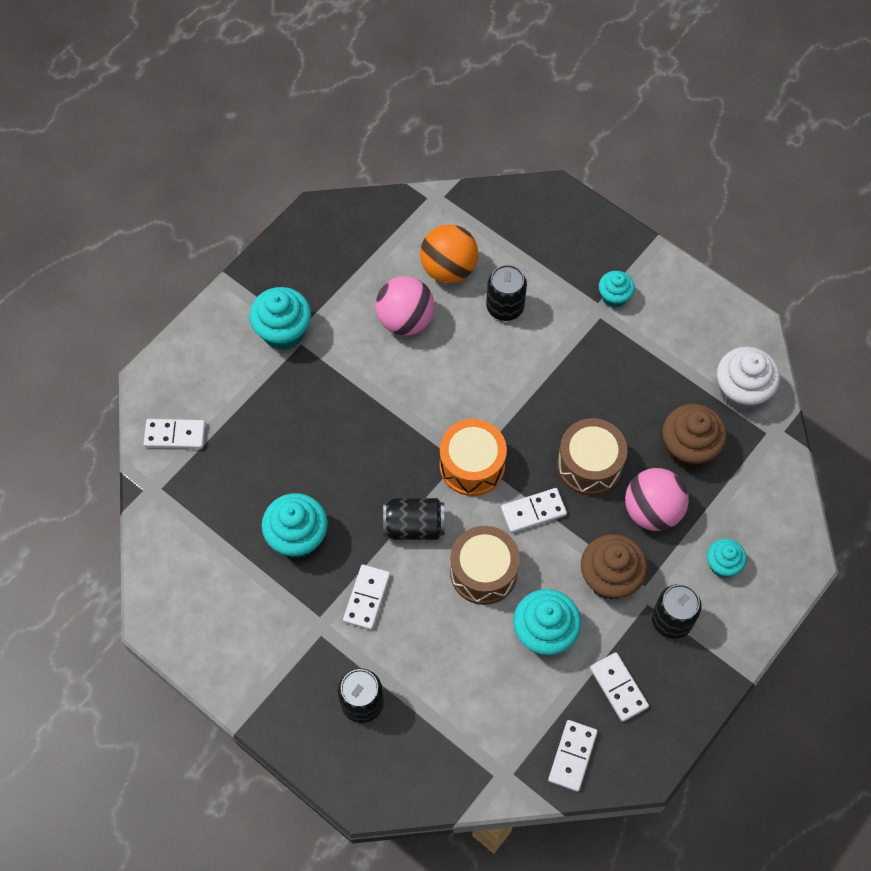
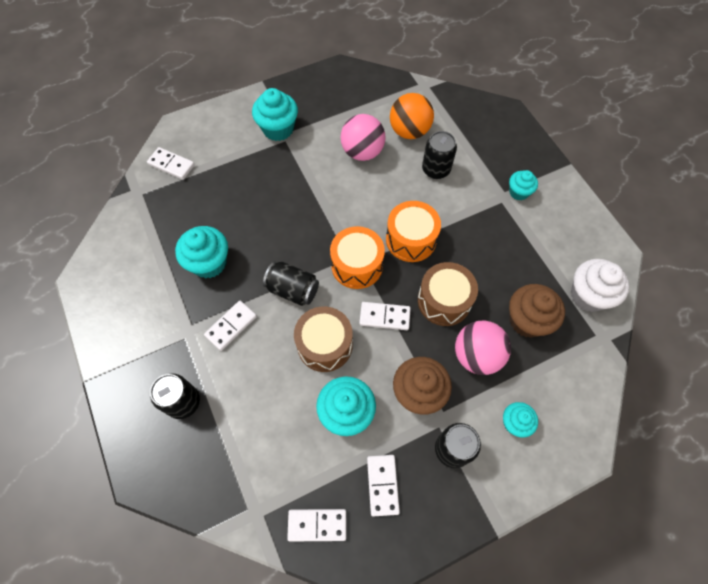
camera: 25 degrees right, 0 degrees up
white domino [548,720,598,792] -> white domino turned 45 degrees clockwise [287,509,346,541]
none -> orange drum [386,201,441,262]

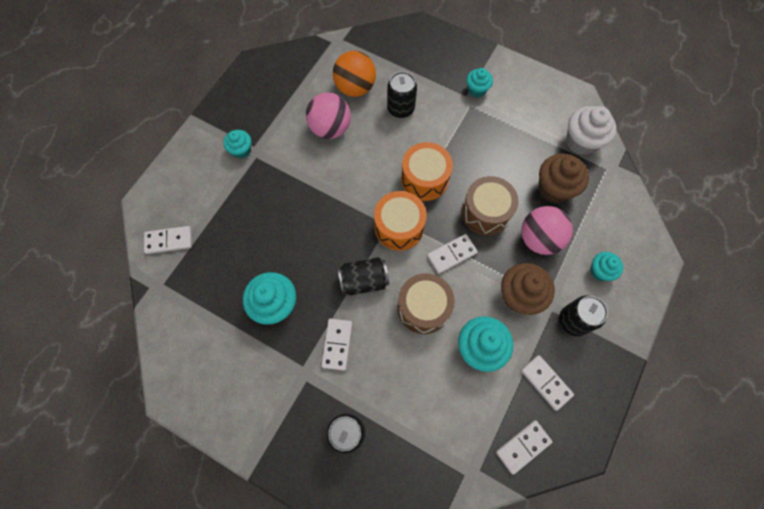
camera: 35 degrees left, 5 degrees up
turquoise cupcake [252,88,298,141] -> turquoise cupcake [223,130,251,159], size x0.60

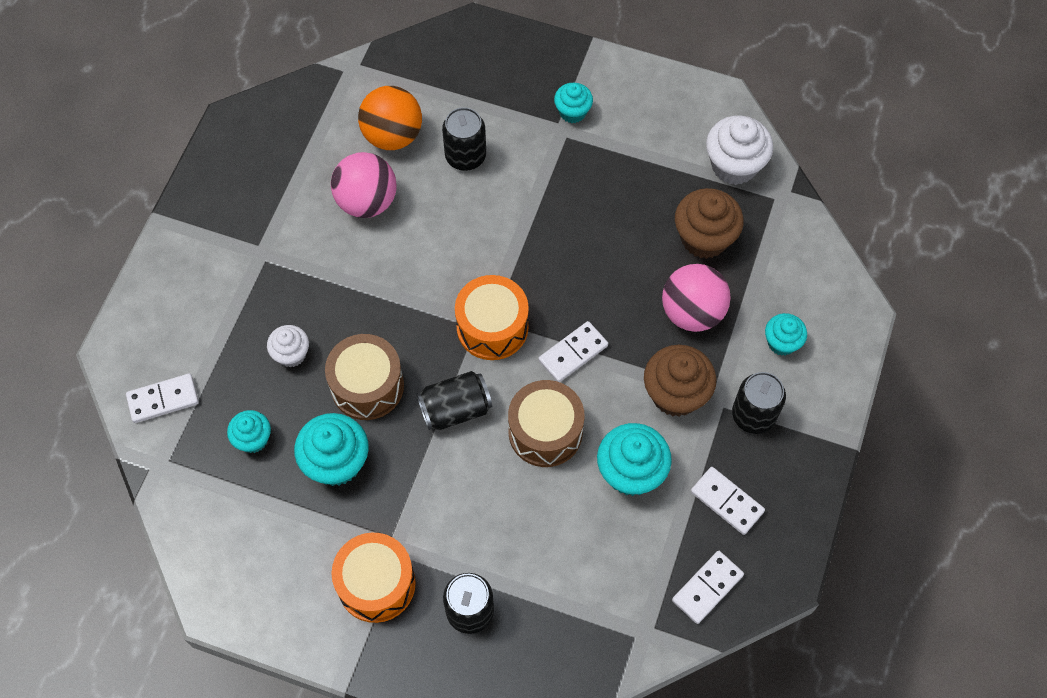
camera: 10 degrees left, 5 degrees down
turquoise cupcake [223,130,251,159] -> turquoise cupcake moved to [227,410,271,453]
white domino [321,319,353,371] -> none
orange drum [401,142,453,201] -> orange drum moved to [331,533,416,623]
brown drum [461,176,519,235] -> brown drum moved to [325,334,404,420]
none -> white cupcake [267,325,309,367]

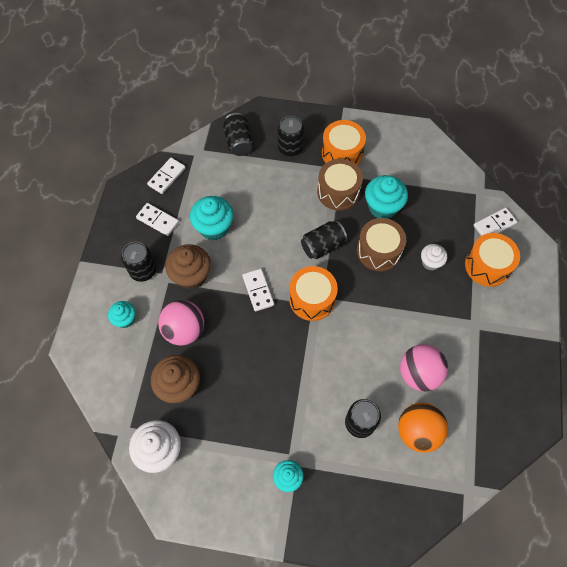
camera: 170 degrees right, 0 degrees up
turquoise cupcake [227,410,271,453] -> none
brown drum [508,380,584,467] -> brown drum moved to [317,159,363,210]
white domino [538,321,608,382] -> white domino turned 60 degrees counterclockwise [242,269,274,312]
none -> black can [223,113,254,156]
none -> orange drum [465,233,520,287]

